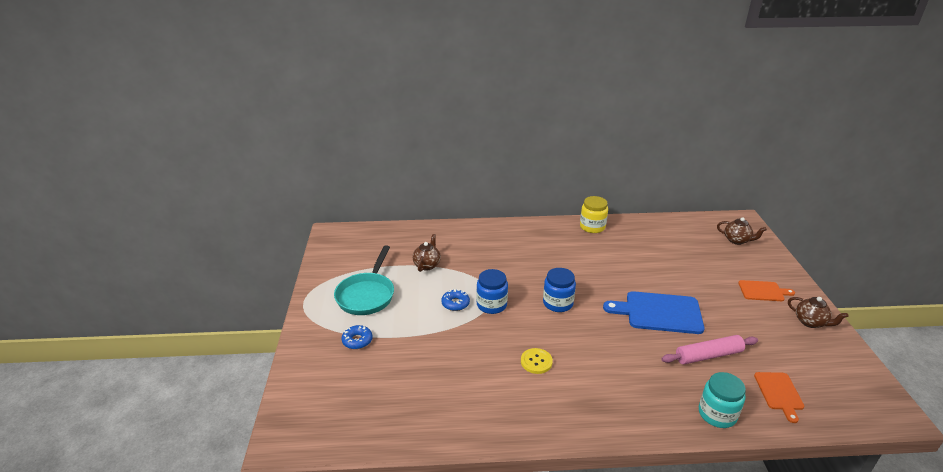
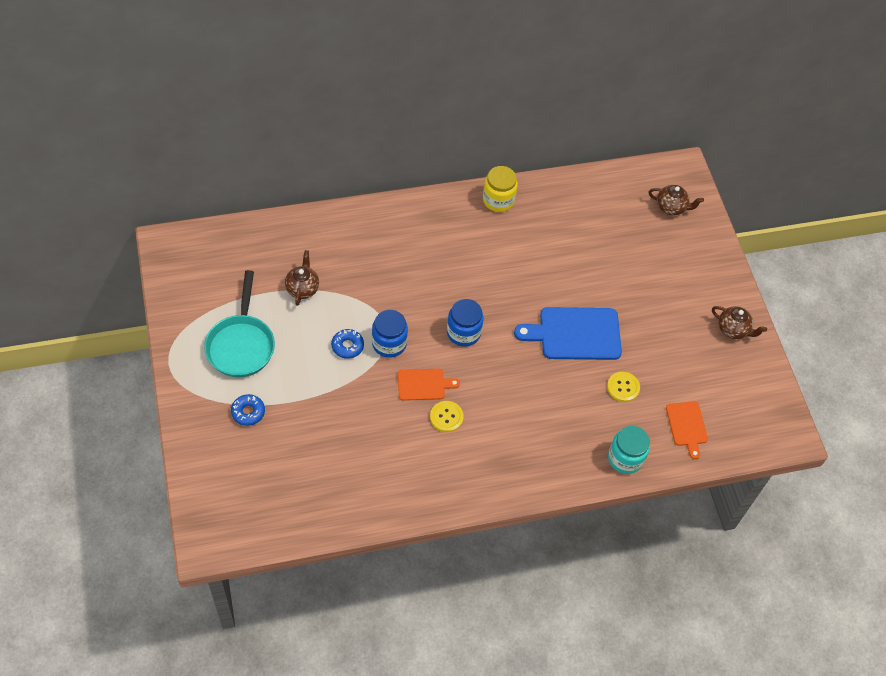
camera: 15 degrees left, 25 degrees up
pink rolling pin [661,335,758,364] -> yellow button [607,372,640,402]
orange cutting board [738,280,795,301] -> orange cutting board moved to [398,369,460,401]

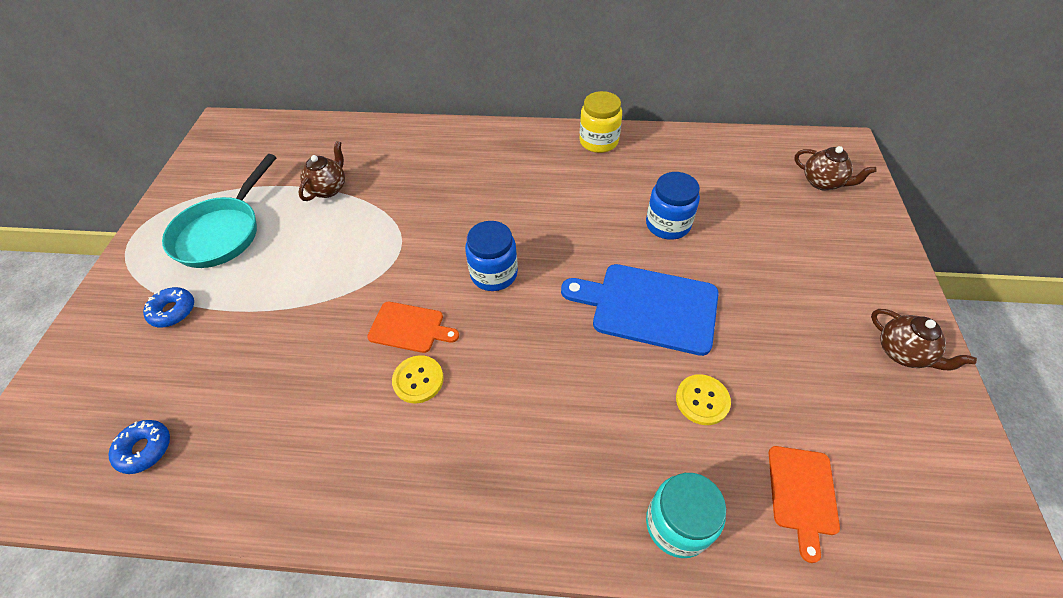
camera: 25 degrees right, 5 degrees down
blue donut [331,329,364,359] -> blue donut moved to [109,420,170,474]
blue jar [372,310,408,358] -> blue jar moved to [646,172,700,240]

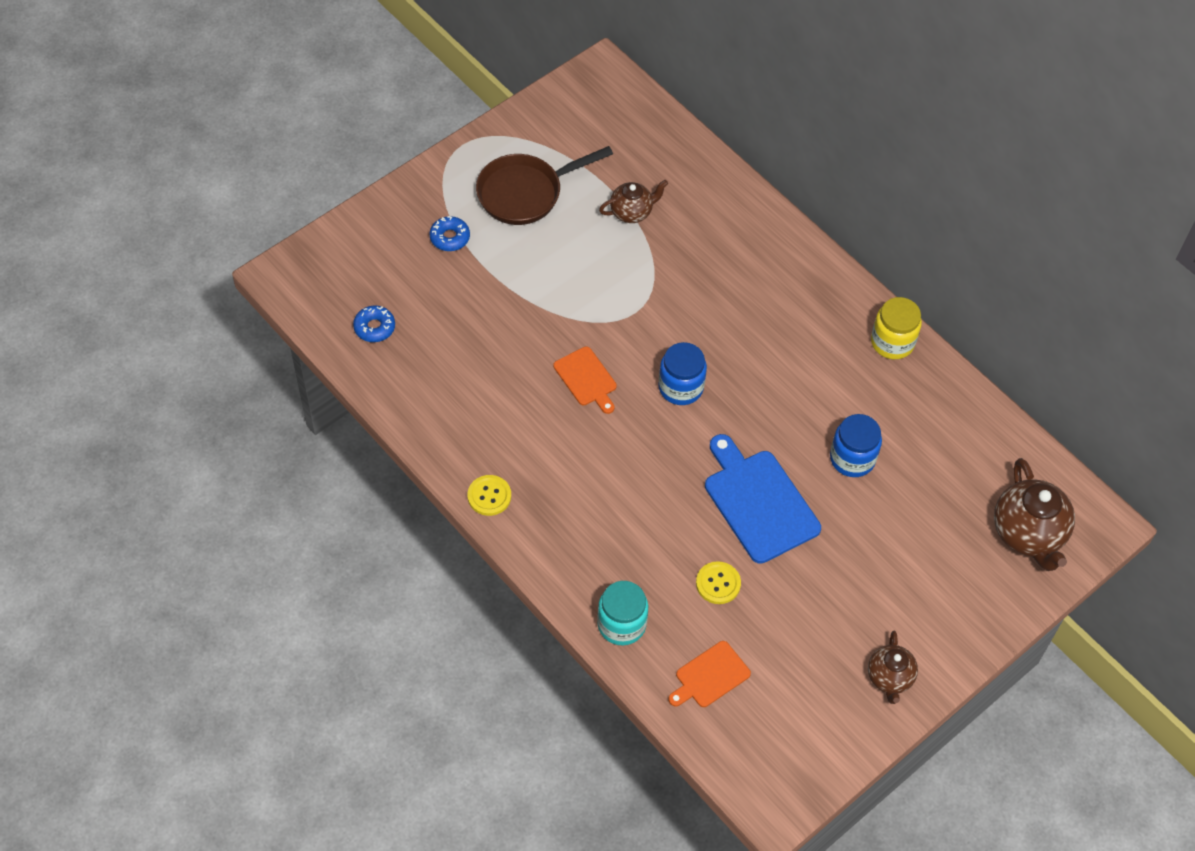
camera: 40 degrees right, 5 degrees up
turquoise pan [162,154,276,268] -> brown pan [476,146,613,225]
yellow button [392,355,444,404] -> yellow button moved to [467,475,511,516]
brown teapot [794,146,877,190] -> brown teapot [994,458,1075,571], size x1.67

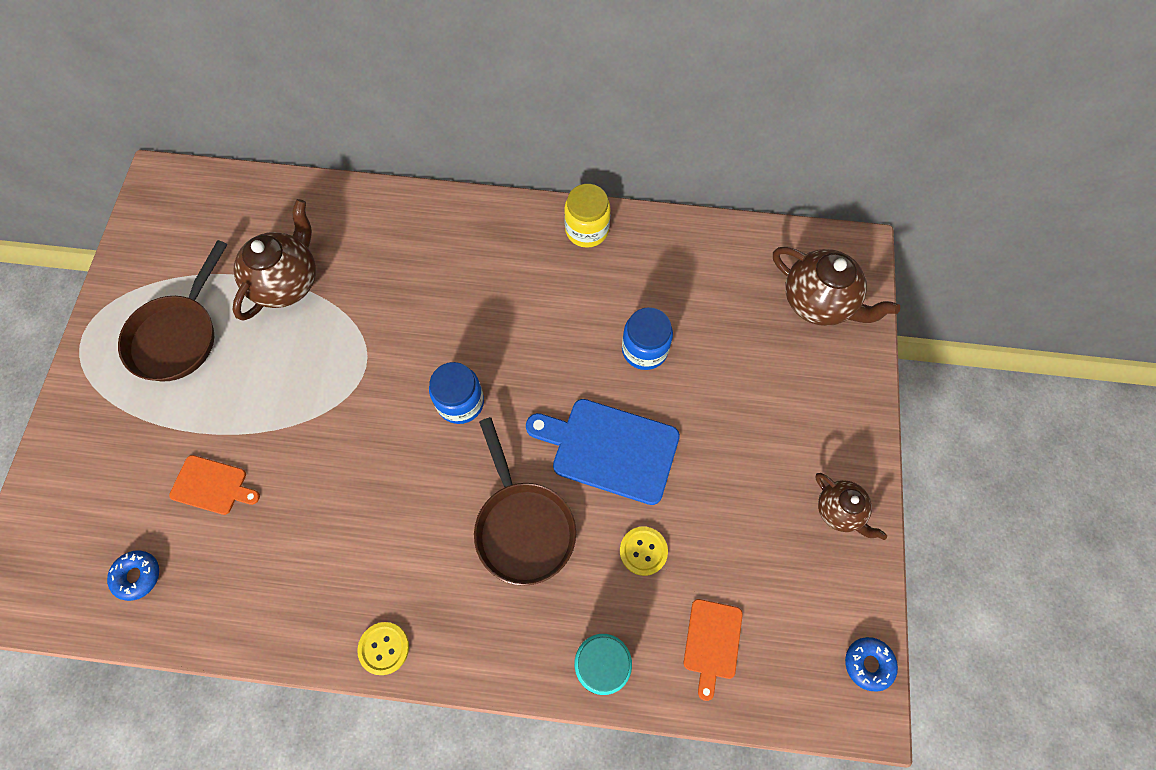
camera: 40 degrees left, 10 degrees up
blue donut [430,216,470,251] -> blue donut moved to [845,637,898,692]
orange cutting board [553,346,617,414] -> orange cutting board moved to [169,455,260,515]
brown teapot [599,180,668,223] -> brown teapot [233,199,316,321], size x1.67
none -> brown pan [474,417,576,586]

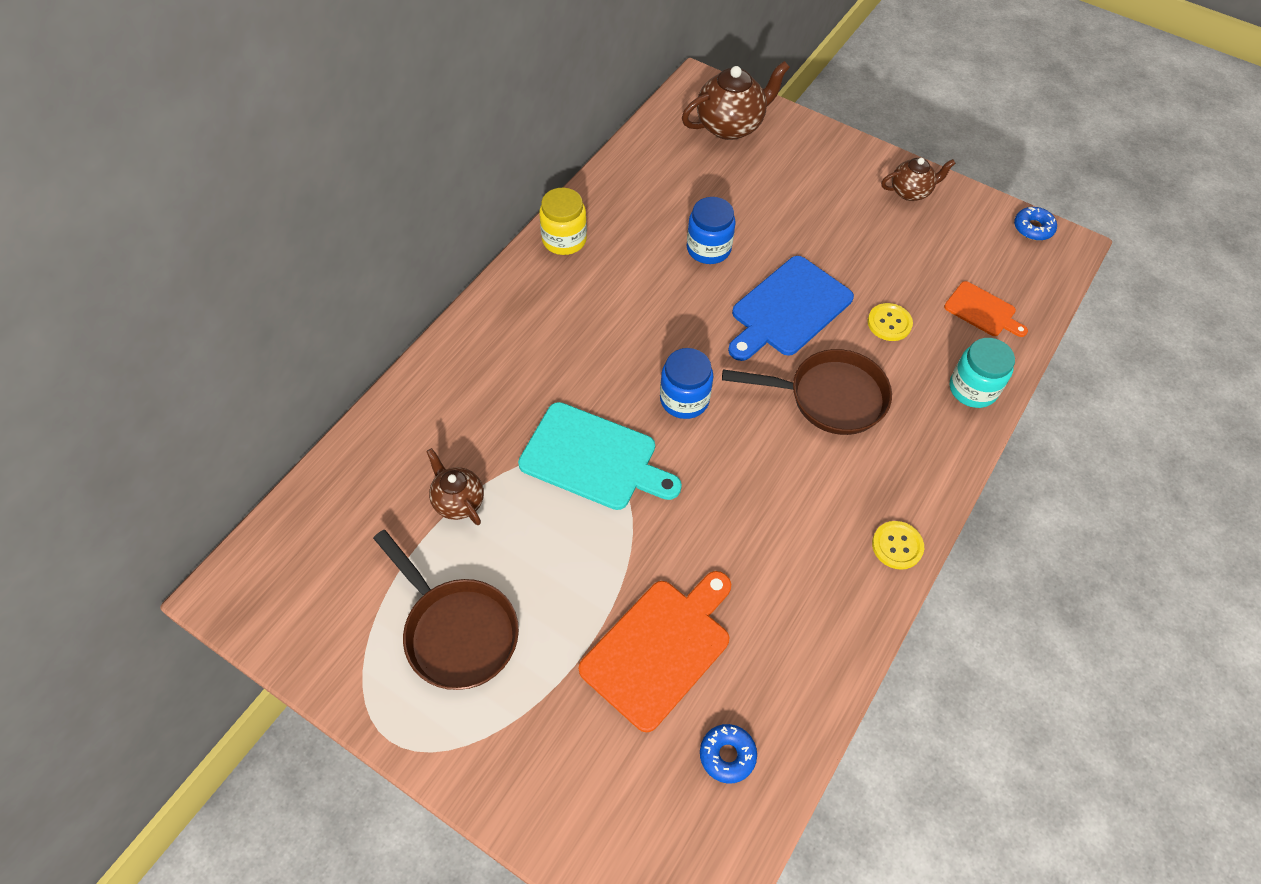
camera: 65 degrees left, 10 degrees down
orange cutting board [169,455,260,515] -> orange cutting board [579,571,731,732], size x1.77
brown teapot [233,199,316,321] -> brown teapot [426,448,484,525], size x0.60
none -> turquoise cutting board [518,402,682,510]

